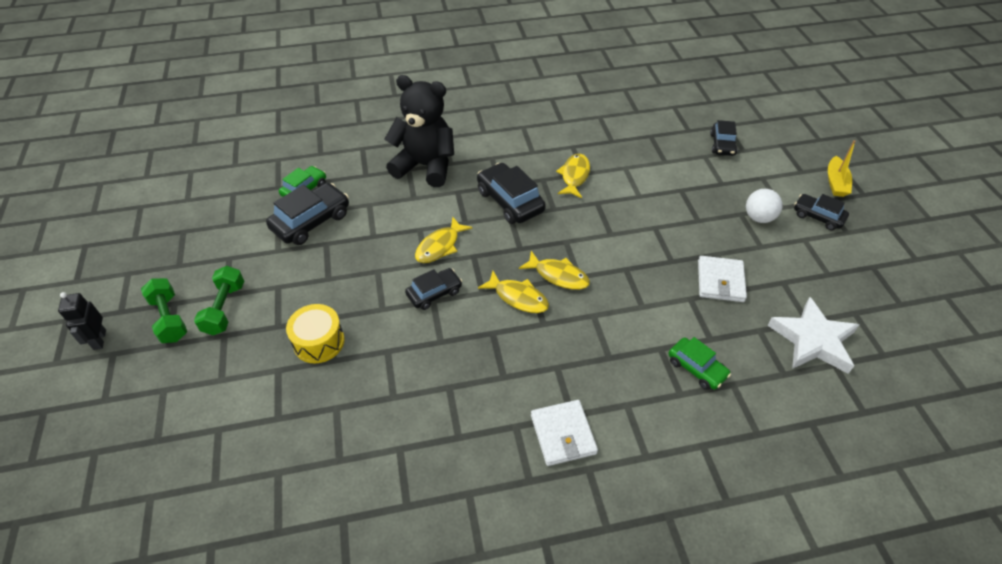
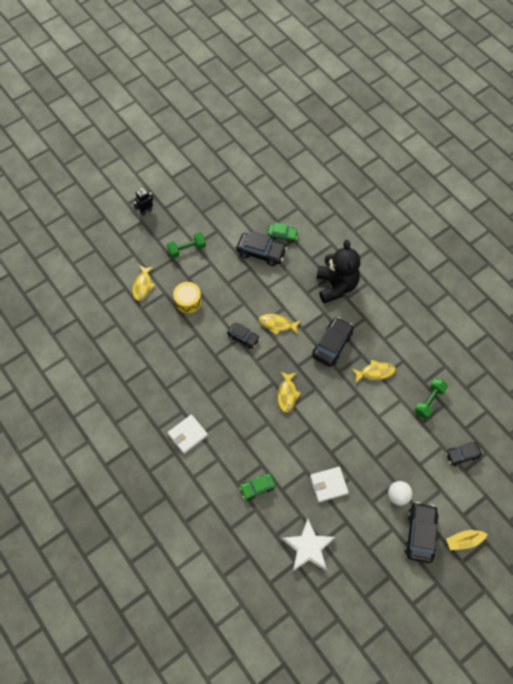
camera: 65 degrees right, 15 degrees up
green dumbbell [141,278,187,343] -> green dumbbell moved to [415,378,448,419]
yellow fish [478,271,549,313] -> yellow fish moved to [132,265,155,301]
green car [669,337,731,390] -> green car turned 45 degrees clockwise [239,473,276,500]
black car [794,194,849,231] -> black car [404,502,439,563], size x1.59

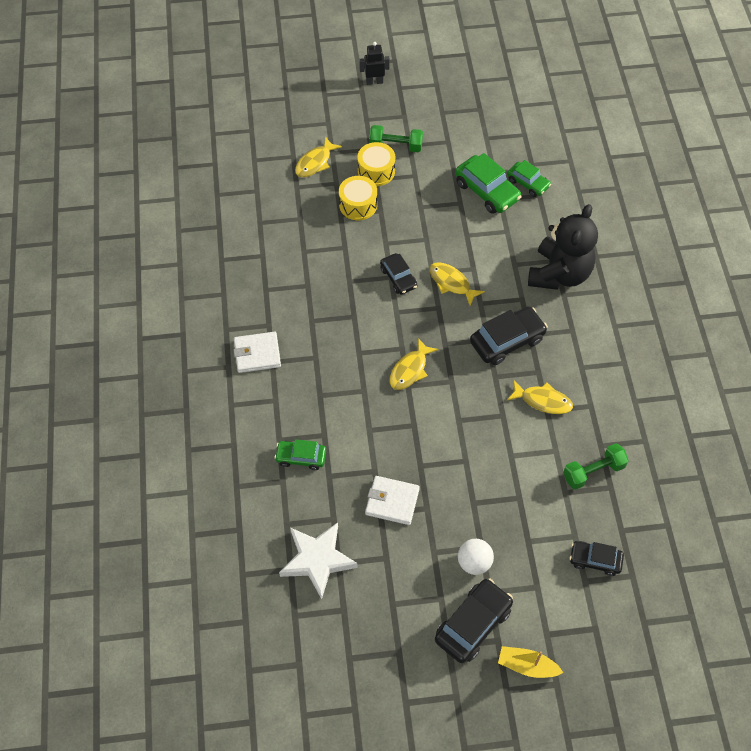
camera: 30 degrees right, 5 degrees down
black car [237,230,287,266] -> green car [455,153,522,214]
none -> yellow drum [357,142,395,186]

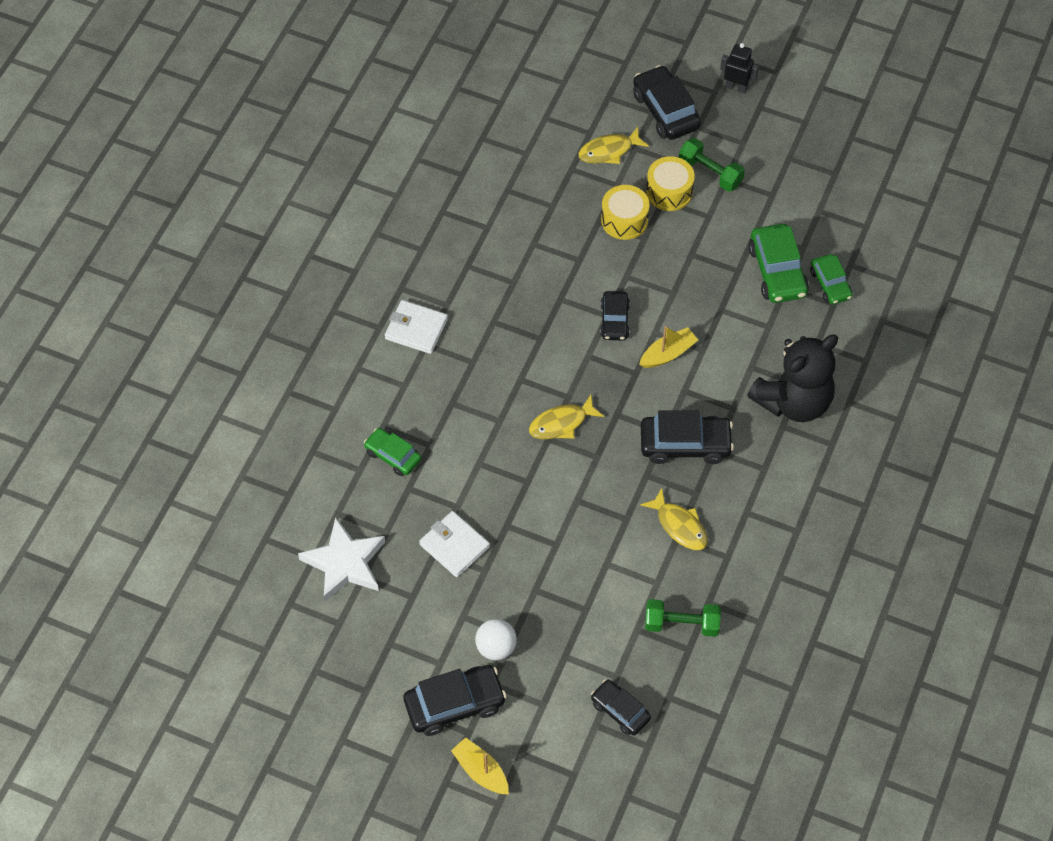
camera: 30 degrees right, 0 degrees up
yellow fish [429,262,485,306] -> yellow boat [639,326,698,368]
none -> black car [633,65,701,140]

